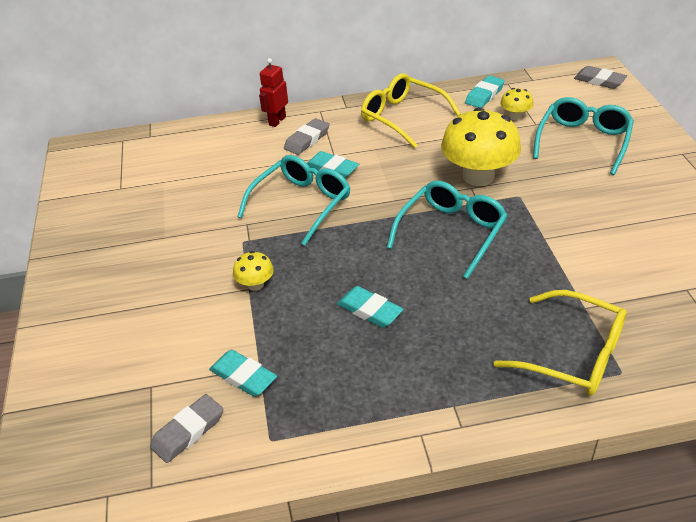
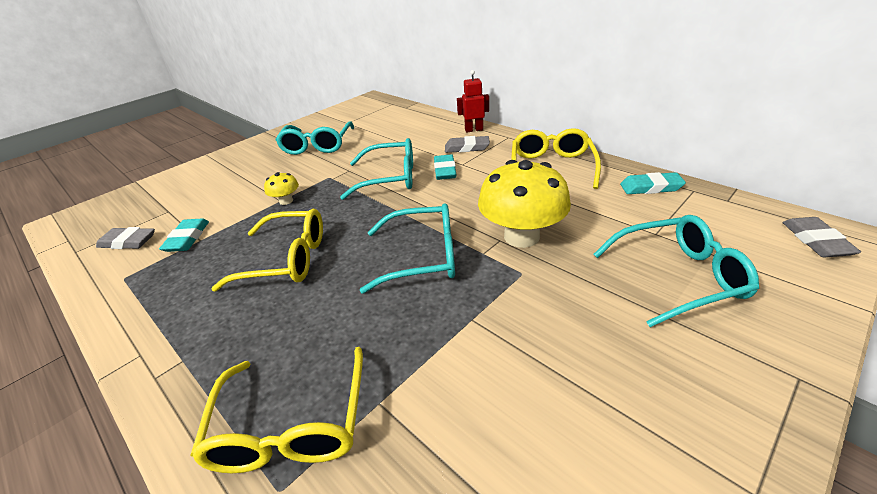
camera: 55 degrees right, 5 degrees down
turquoise eraser [337,286,404,328] -> yellow glasses [211,209,323,292]
yellow mushroom [500,88,534,120] -> none
none -> turquoise glasses [276,122,354,155]

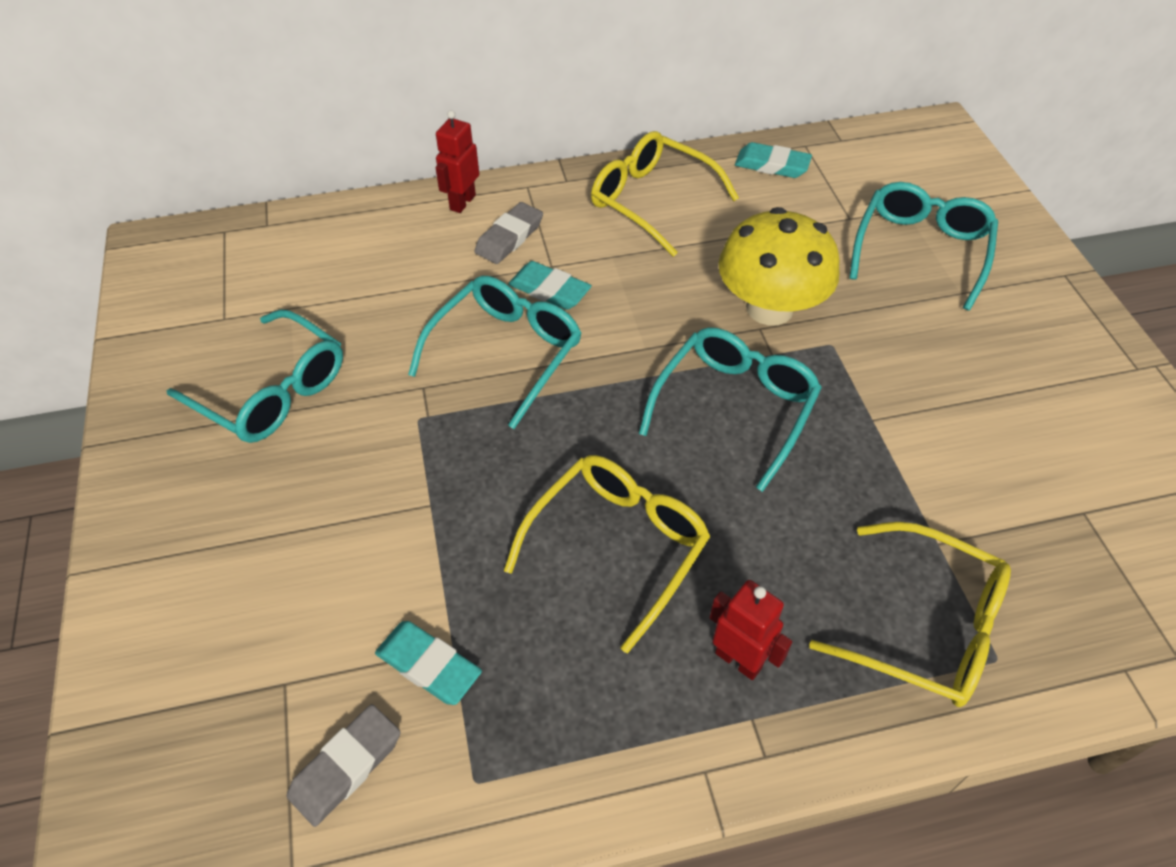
camera: 60 degrees left, 15 degrees up
yellow mushroom [264,172,299,205] -> none
turquoise eraser [620,172,686,194] -> turquoise eraser turned 75 degrees clockwise [735,142,812,178]
grey eraser [782,217,861,257] -> none
none -> red robot [709,580,792,680]

